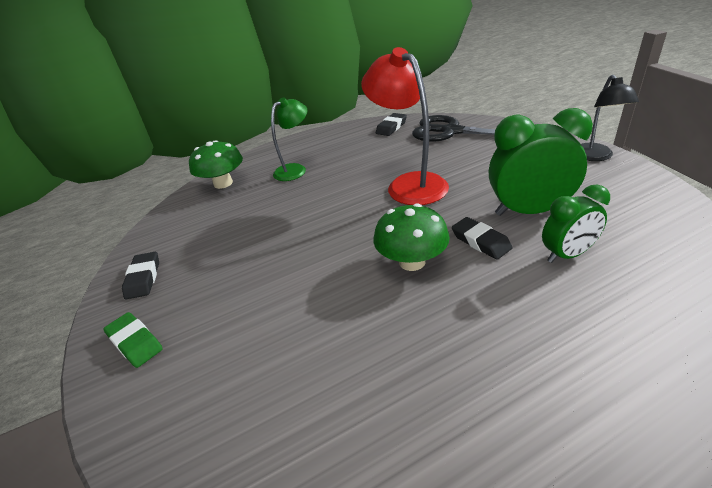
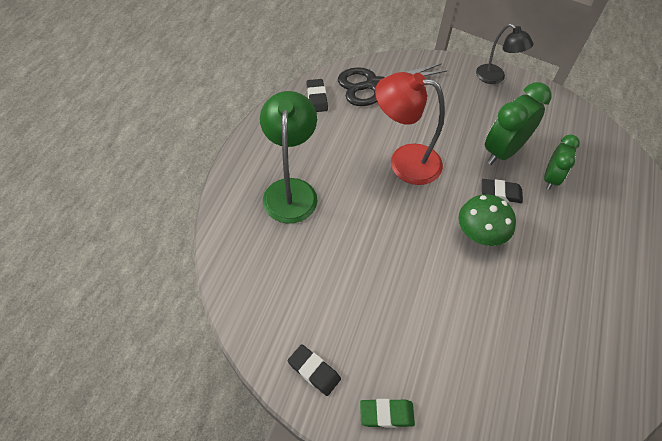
camera: 50 degrees left, 20 degrees up
green mushroom [189,140,243,189] -> none
green lamp [271,97,307,181] -> green lamp [260,91,318,224], size x1.59

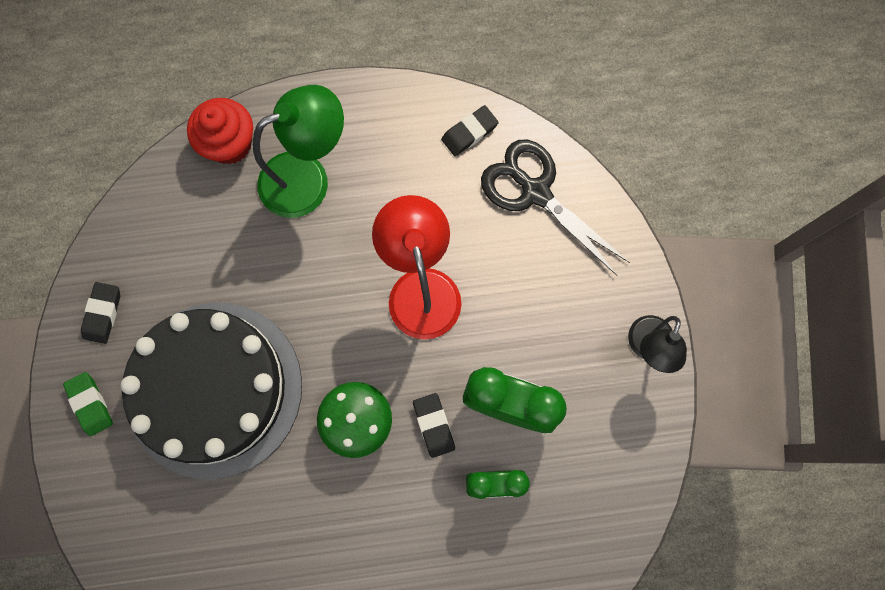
camera: 65 degrees right, 20 degrees up
none -> black cake [120,303,302,479]
none -> red cupcake [187,98,253,164]

